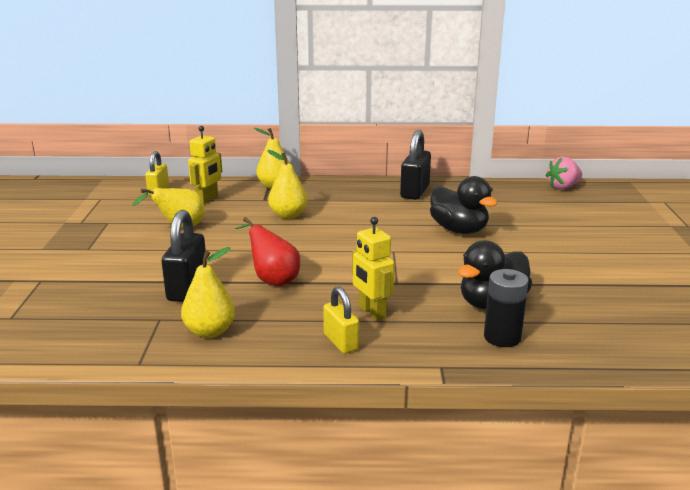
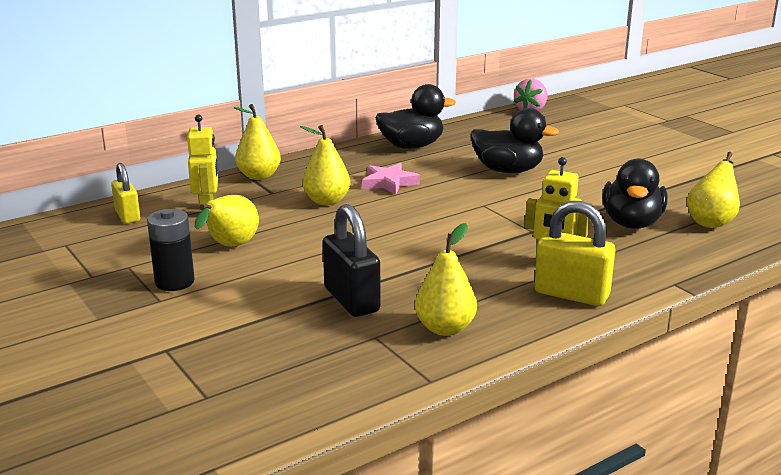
camera: 35 degrees left, 0 degrees up
red pear [235,217,300,286] -> none
yellow padlock [323,286,359,354] -> yellow padlock [534,201,615,306], size x1.54
black padlock [400,130,431,200] -> black duck [375,84,456,149]
black battery [484,269,529,347] -> black battery moved to [147,209,195,291]
none -> pink star [362,163,420,195]
none -> yellow pear [687,152,740,228]

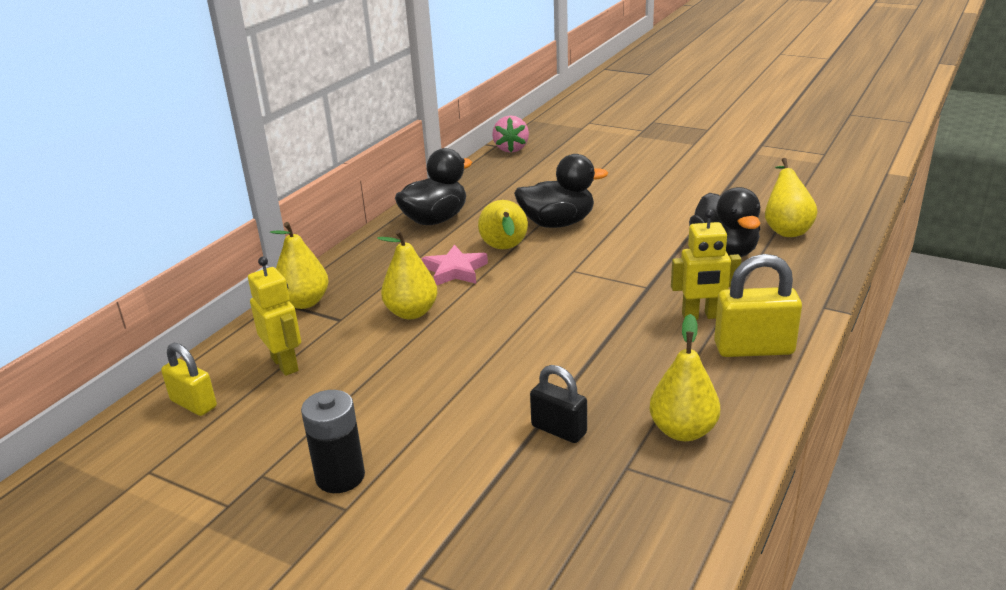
camera: 25 degrees left, 5 degrees up
yellow pear [194,195,259,247] -> yellow pear moved to [478,200,528,249]
black padlock [323,204,381,317] -> black padlock [530,365,587,443], size x0.65

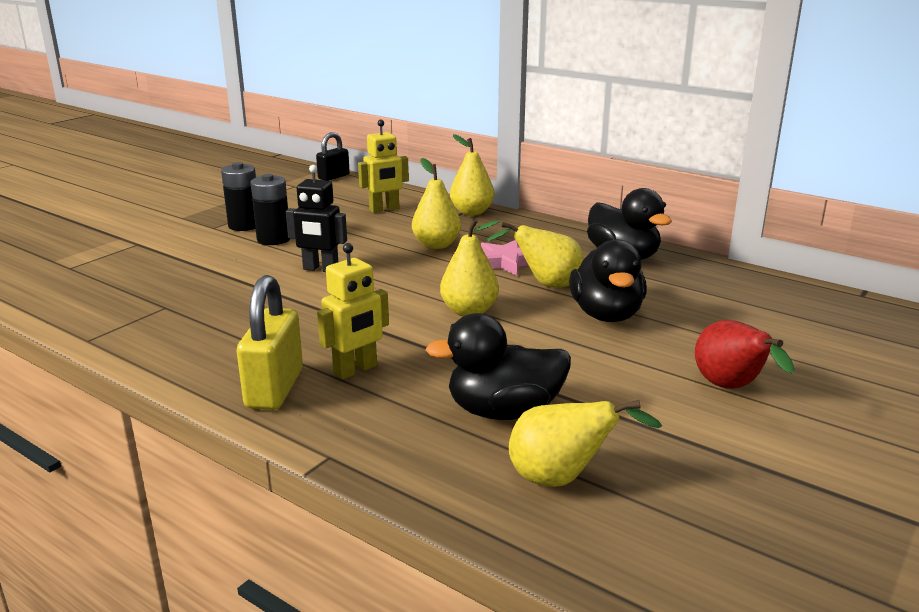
camera: 95 degrees right, 5 degrees down
yellow padlock [161,343,217,416] -> none
pink strawberry [492,115,529,153] -> none
black padlock [530,365,587,443] -> black padlock moved to [316,132,350,181]
yellow pear [649,314,720,441] -> yellow pear moved to [440,219,500,316]
yellow robot [671,209,741,320] -> yellow robot turned 135 degrees counterclockwise [317,243,389,379]
none -> black battery [250,174,290,245]
none -> black robot [286,165,347,272]
none -> red pear [695,320,795,389]

